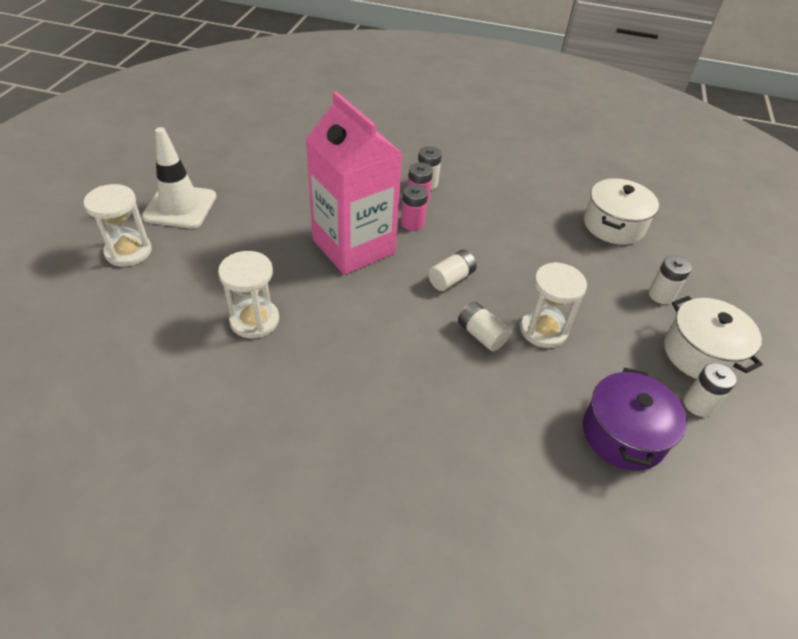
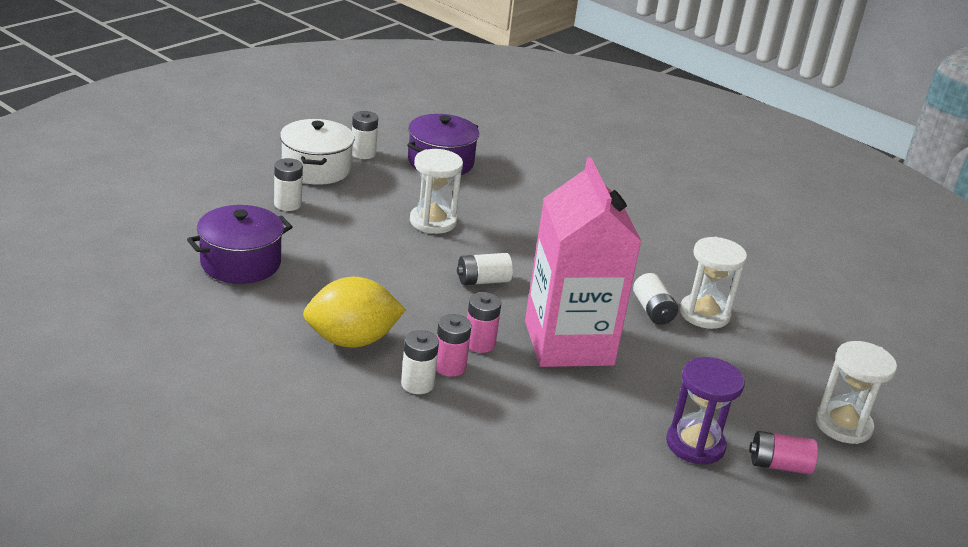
camera: 155 degrees left, 15 degrees down
white traffic cone [142,127,216,228] -> pink battery [749,431,818,474]
white battery [458,302,511,351] -> white battery moved to [633,273,678,325]
white pot [584,178,659,245] -> purple pot [187,205,292,284]
none -> yellow lemon [303,277,406,348]
none -> purple hourglass [666,357,745,464]

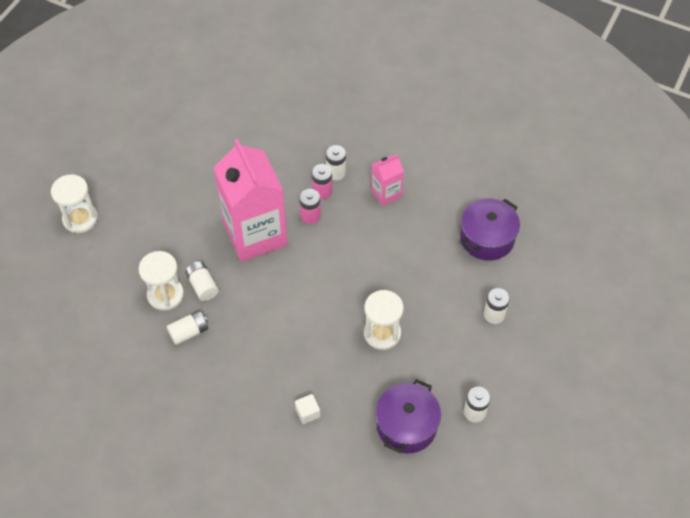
camera: 170 degrees right, 25 degrees up
white pot [280,119,354,185] -> none
yellow lemon [303,277,406,348] -> pink carton [371,155,404,206]
white battery [457,253,513,285] -> white battery moved to [167,310,208,345]
purple hourglass [666,357,745,464] -> none
pink battery [749,431,818,474] -> none
none -> white cube [295,394,320,424]

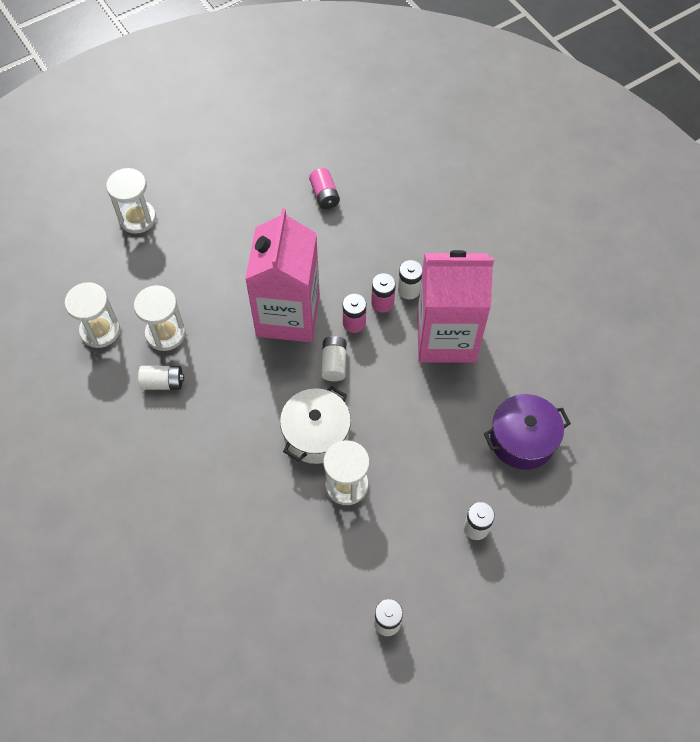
camera: 30 degrees right, 5 degrees up
white battery [185,261,219,301] -> white battery moved to [321,336,346,381]
white cube [295,394,320,424] -> none
pink carton [371,155,404,206] -> pink carton [417,250,494,363], size x2.14
purple pot [376,379,441,453] -> none
none -> white hourglass [64,282,120,348]
none -> white pot [280,386,351,464]
none -> pink battery [309,168,340,209]

